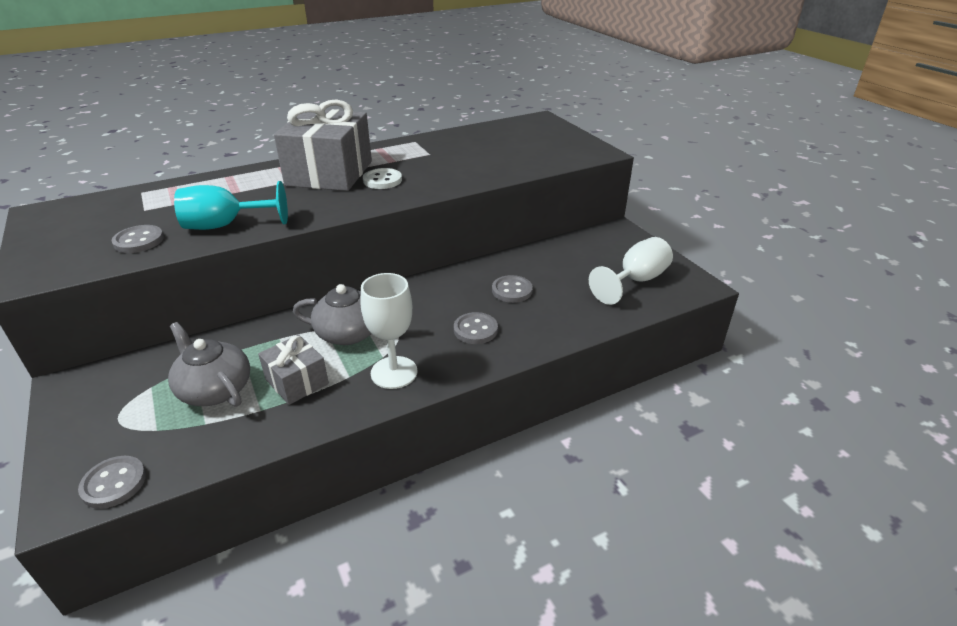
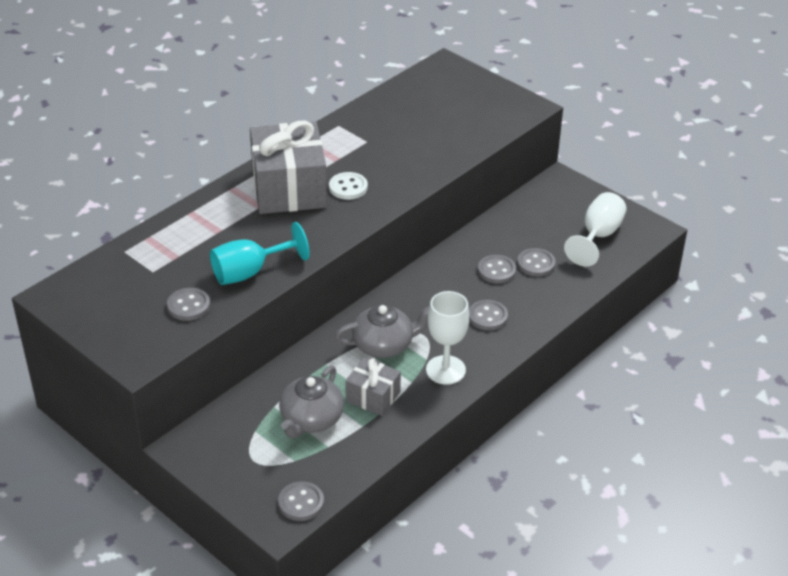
camera: 20 degrees left, 5 degrees up
grey teapot [168,322,250,407] -> grey teapot turned 90 degrees counterclockwise [279,366,344,438]
none -> grey button [517,248,556,277]

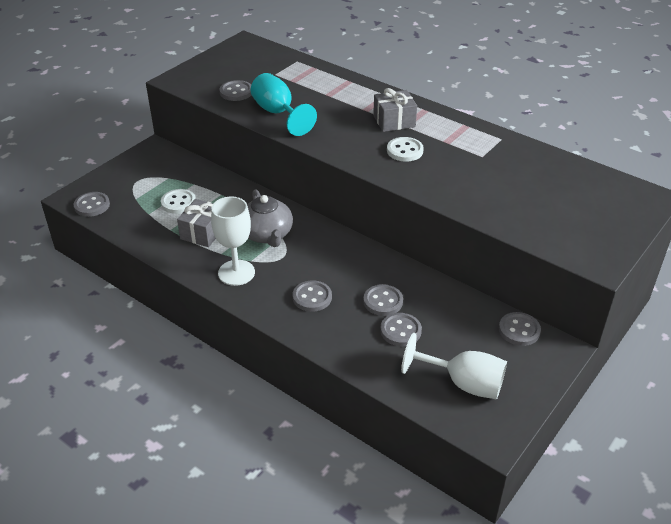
camera: 85 degrees right, 0 degrees up
grey gift [250,121,327,214] -> grey gift [373,88,417,132], size x0.52
grey teapot [279,366,344,438] -> white button [161,189,196,214]
none -> grey button [499,312,541,346]

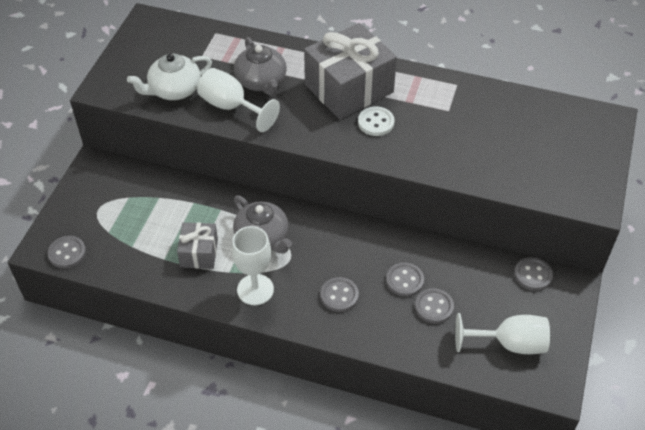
camera: 20 degrees left, 10 degrees up
white button [161,189,196,214] -> none
grey button [220,80,251,101] -> white teapot [127,54,212,100]
turquoise goblet [250,73,317,136] -> white goblet [197,68,280,132]
grey gift [373,88,417,132] -> grey gift [304,23,397,119], size x1.92
none -> grey teapot [234,37,286,96]

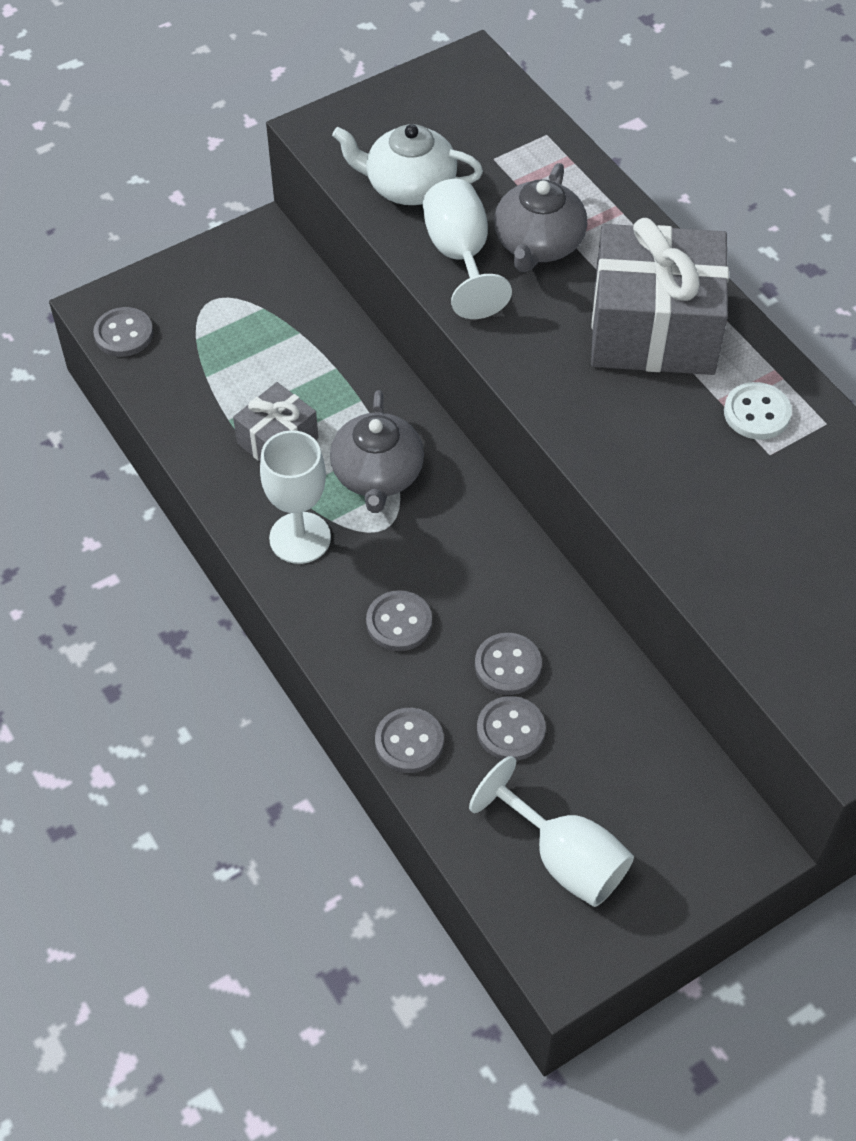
camera: 40 degrees right, 5 degrees up
white button [358,106,394,136] -> white button moved to [724,382,792,440]
grey button [514,257,553,291] -> grey button moved to [375,708,444,773]

